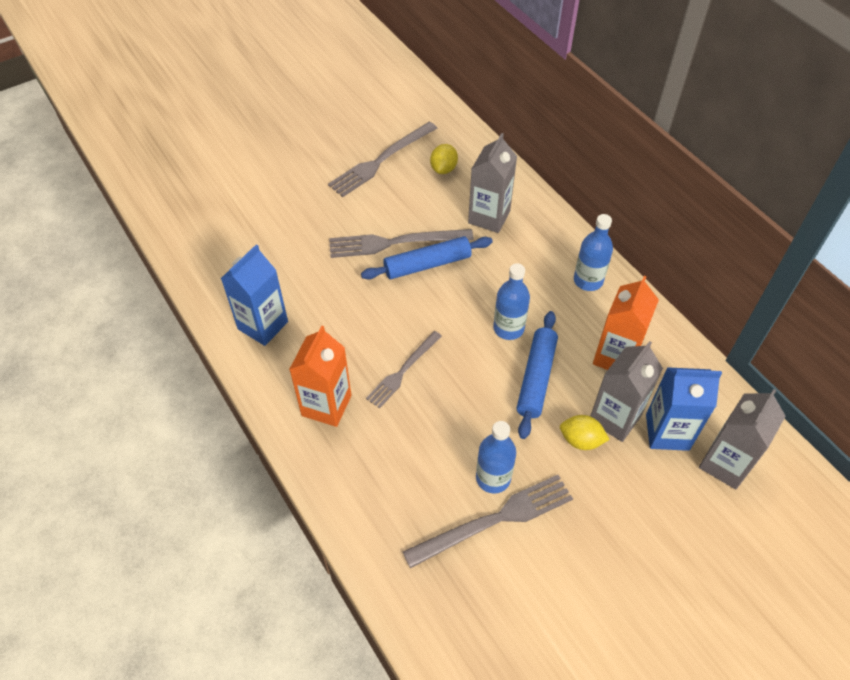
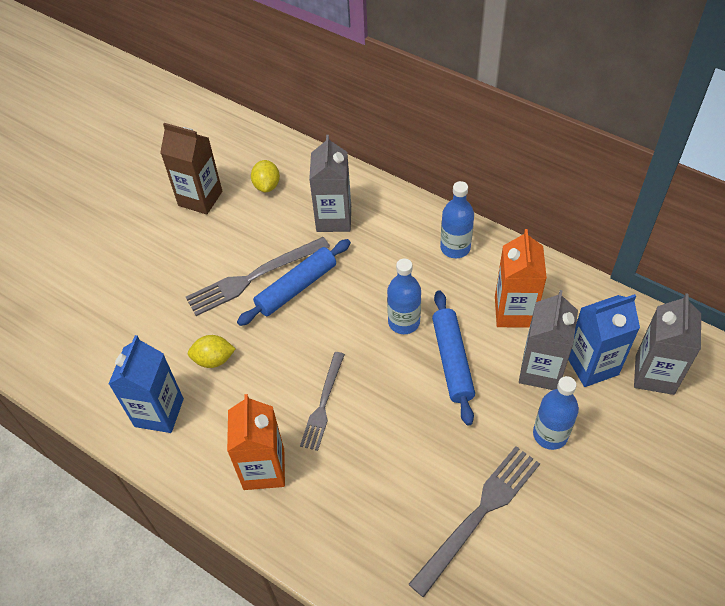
camera: 20 degrees left, 0 degrees up
grey fork [328,122,437,197] -> brown carton [160,123,222,215]
blue bottle [476,421,516,494] -> blue bottle moved to [533,376,579,450]
yellow lemon [560,415,610,450] -> yellow lemon moved to [188,335,235,368]

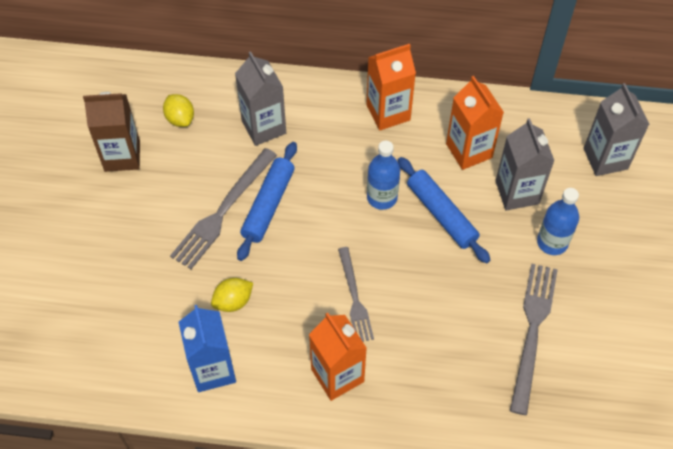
camera: 30 degrees left, 5 degrees up
blue bottle [440,181,474,258] -> orange carton [366,44,416,131]
blue carton [568,294,640,387] -> none

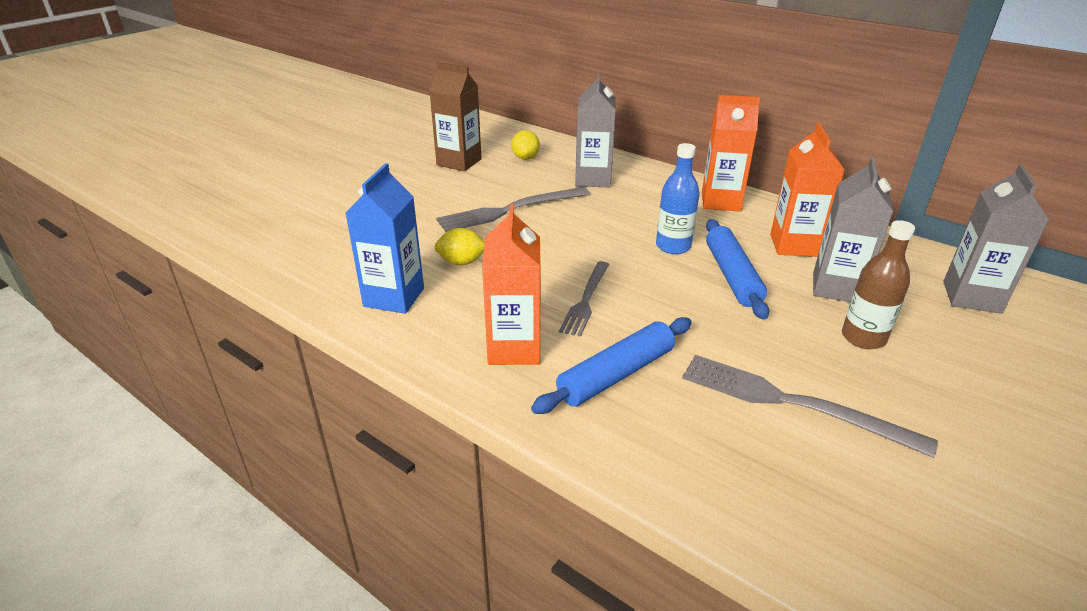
camera: 30 degrees right, 25 degrees down
blue rolling pin [237,142,297,261] -> blue rolling pin moved to [531,317,692,414]
grey fork [510,264,558,415] -> grey fork turned 105 degrees counterclockwise [682,355,938,458]
blue bottle [537,188,579,255] -> brown bottle [842,220,915,349]

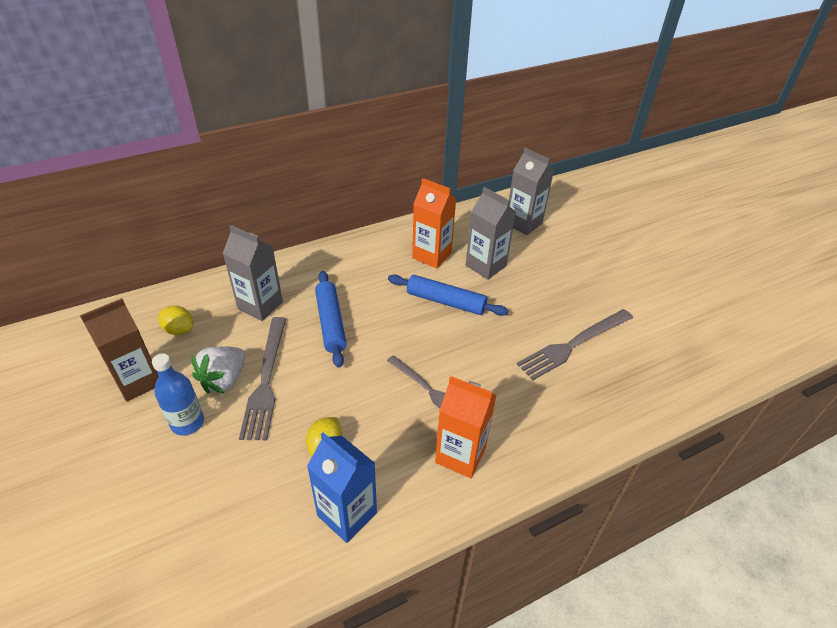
camera: 65 degrees left, 10 degrees up
blue rolling pin [531,317,692,414] -> blue rolling pin moved to [315,271,347,368]
blue bottle [656,143,700,254] -> blue bottle moved to [152,353,204,436]
orange carton [702,95,760,211] -> none
brown bottle [842,220,915,349] -> none
none -> white strawberry [191,346,245,394]

